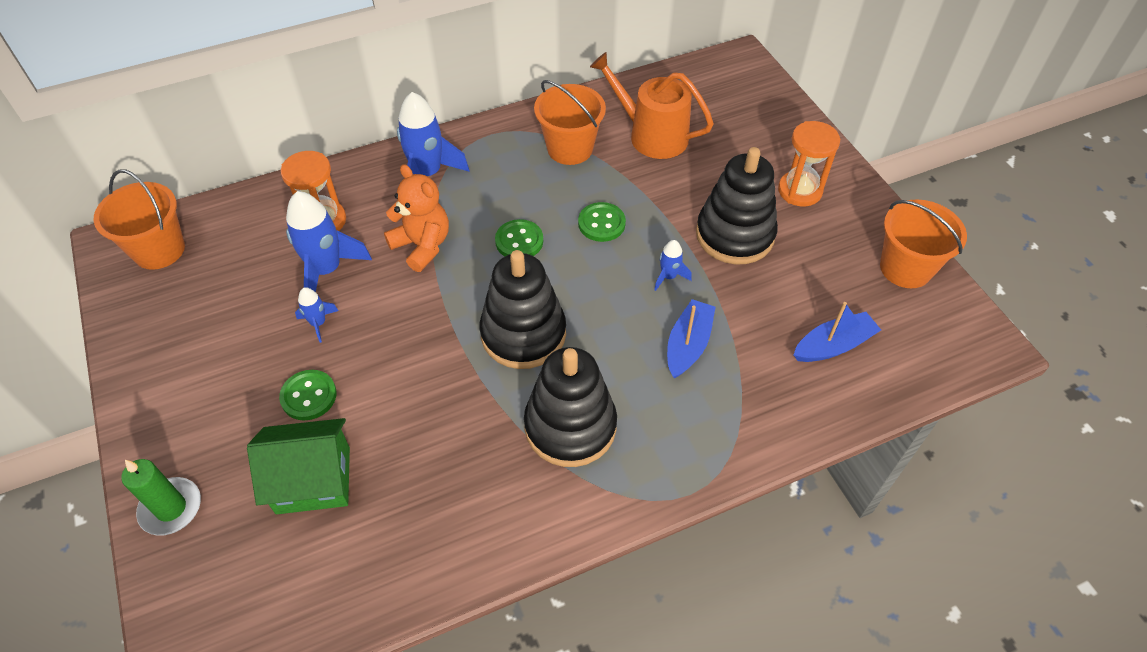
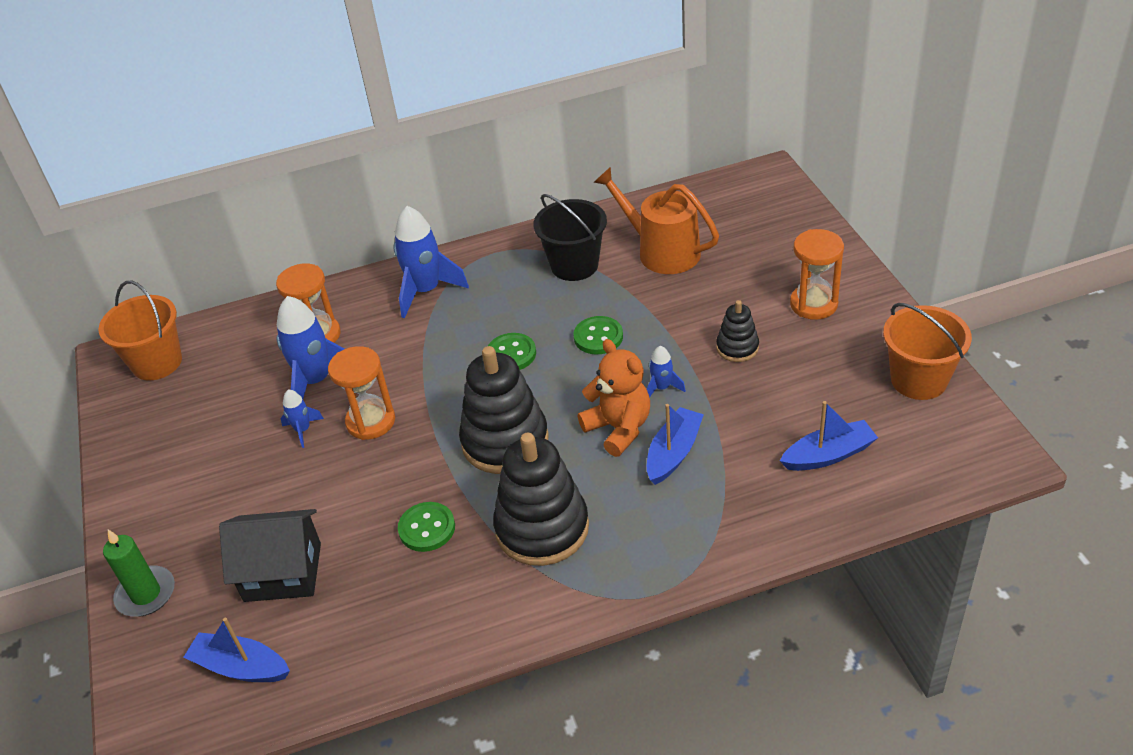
camera: 10 degrees right, 10 degrees down
green house [247,418,350,514] -> black house [219,509,321,602]
green button [279,370,337,420] -> green button moved to [398,502,455,552]
orange teddy bear [384,164,449,272] -> orange teddy bear moved to [578,339,650,457]
orange bucket [534,80,606,165] -> black bucket [533,194,607,281]
black stacking toy [696,147,778,265] -> black stacking toy [716,300,759,362], size x0.51
none -> blue boat [183,618,290,682]
none -> orange hourglass [328,346,395,440]

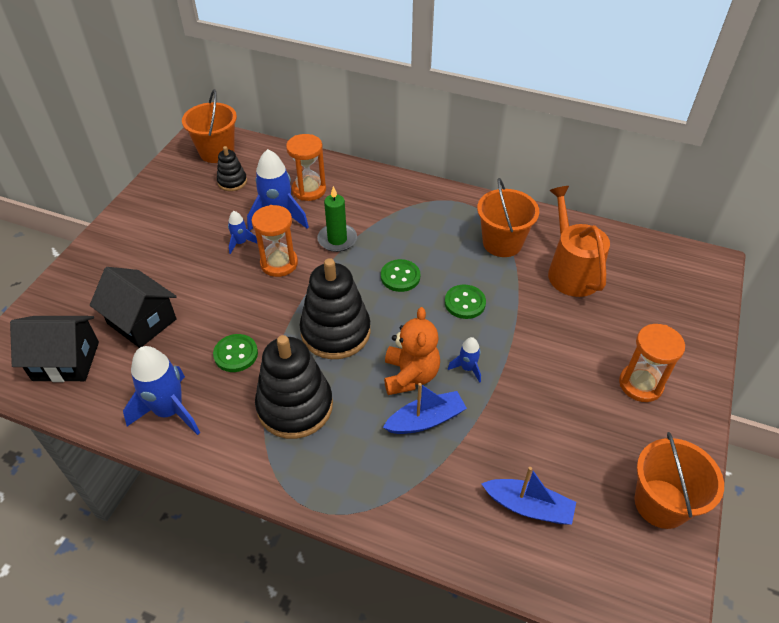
camera: 35 degrees right, 5 degrees up
green candle [103,530,175,616] -> green candle moved to [317,186,357,252]
blue boat [183,618,290,682] -> black house [10,316,99,382]
blue rocket [393,206,469,318] -> blue rocket moved to [123,346,200,435]
black bucket [533,194,607,281] -> orange bucket [477,178,539,257]
black stacking toy [716,300,759,362] -> black stacking toy moved to [217,146,247,191]

